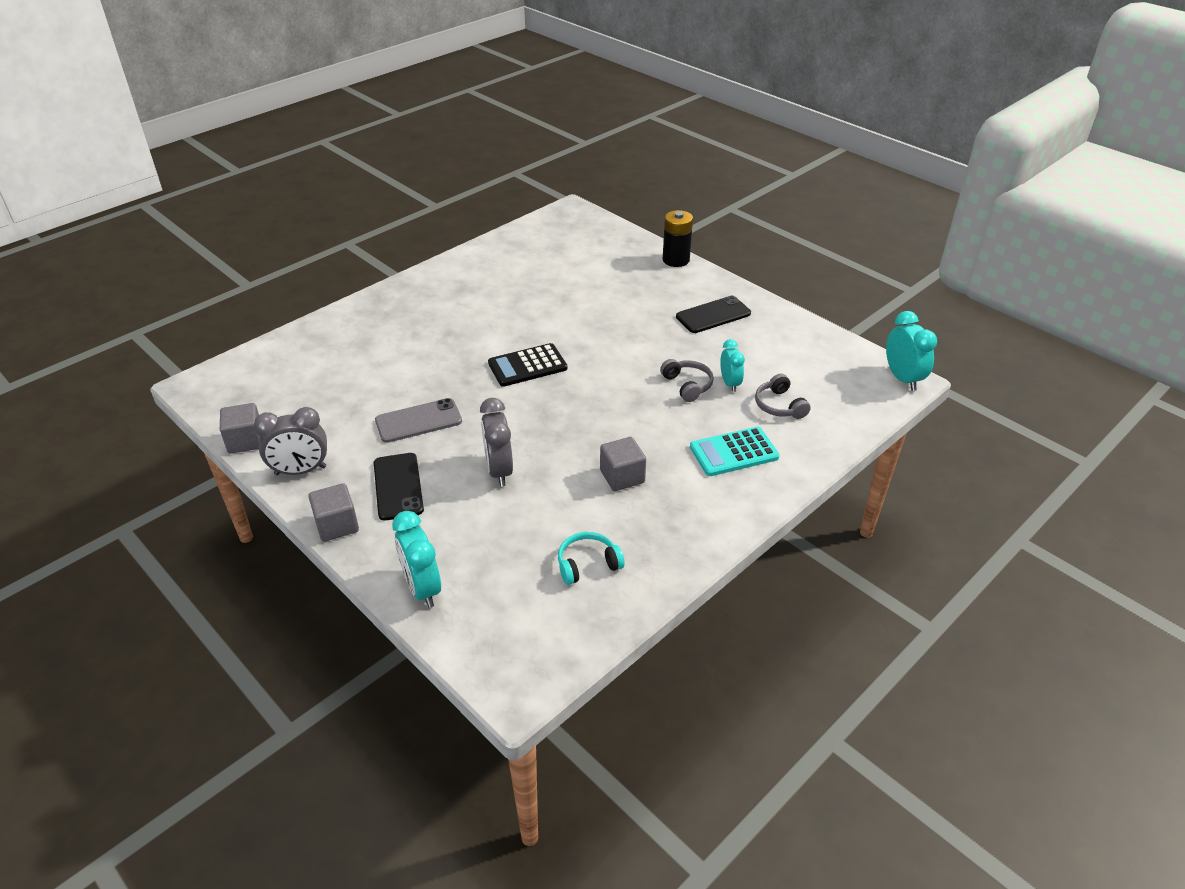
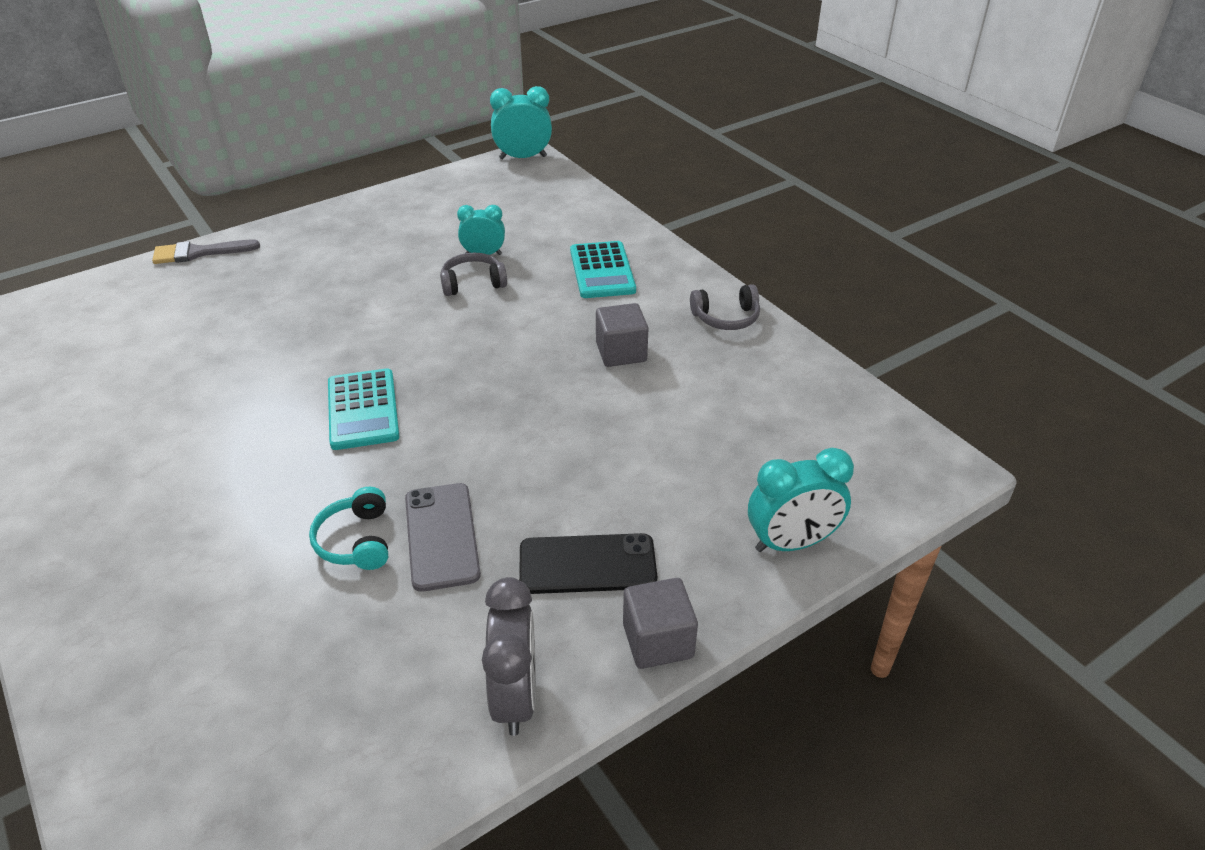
camera: 80 degrees left, 0 degrees up
grey cube [220,403,260,454] -> none
grey clock [480,398,513,486] -> none
black calculator [488,343,567,387] -> turquoise calculator [328,368,399,450]
turquoise headphones [558,532,625,585] -> turquoise headphones moved to [309,487,388,570]
black battery [663,210,693,267] -> grey brush [152,240,260,264]
black phone [676,296,751,333] -> none
grey headphones [755,374,811,419] -> grey headphones moved to [690,284,760,330]

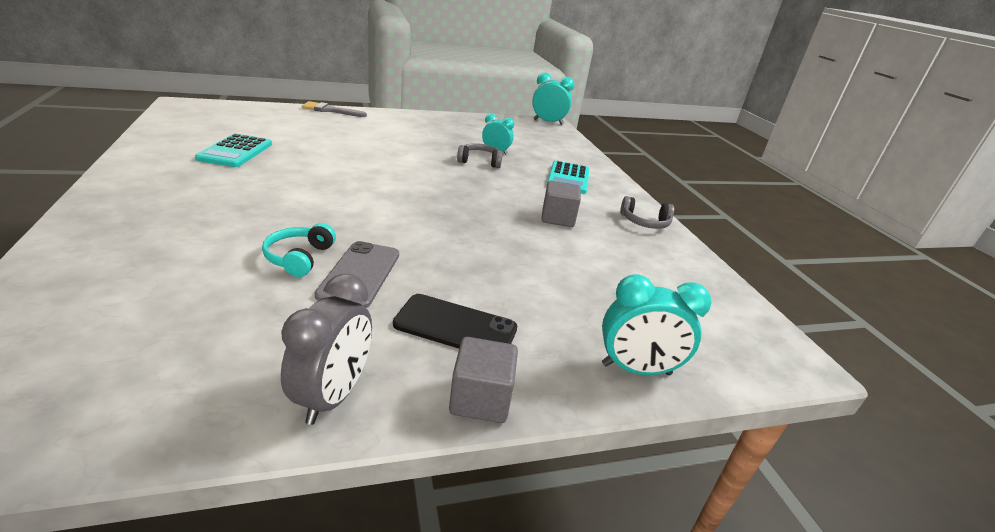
camera: 15 degrees right, 10 degrees down
turquoise calculator [328,368,399,450] -> turquoise calculator moved to [195,134,272,167]

